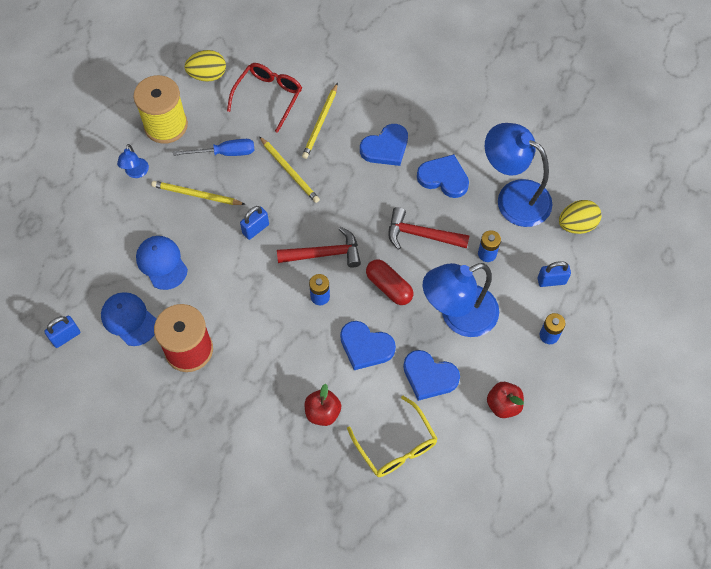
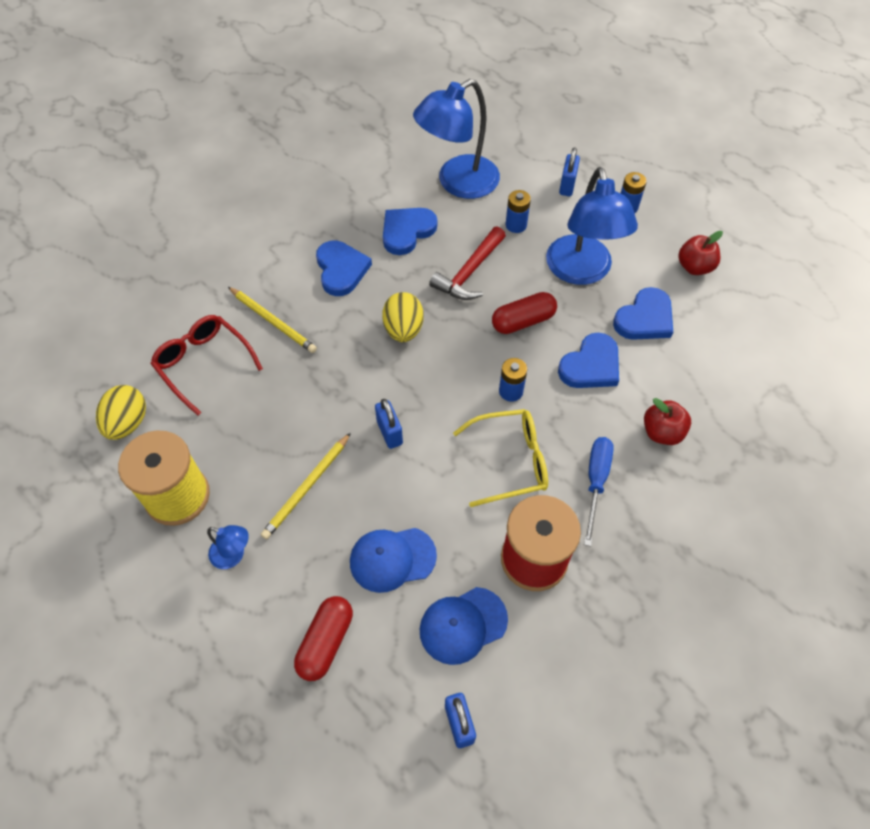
camera: 70 degrees left, 5 degrees down
blue screwdriver [173,139,254,156] -> blue screwdriver moved to [584,437,614,546]
yellow pencil [259,136,320,203] -> none
red hammer [277,227,361,268] -> none
yellow glasses [347,396,438,477] -> yellow glasses moved to [453,409,548,507]
yellow egg [559,200,601,234] -> yellow egg moved to [382,292,424,342]
none -> red capsule [294,596,353,681]

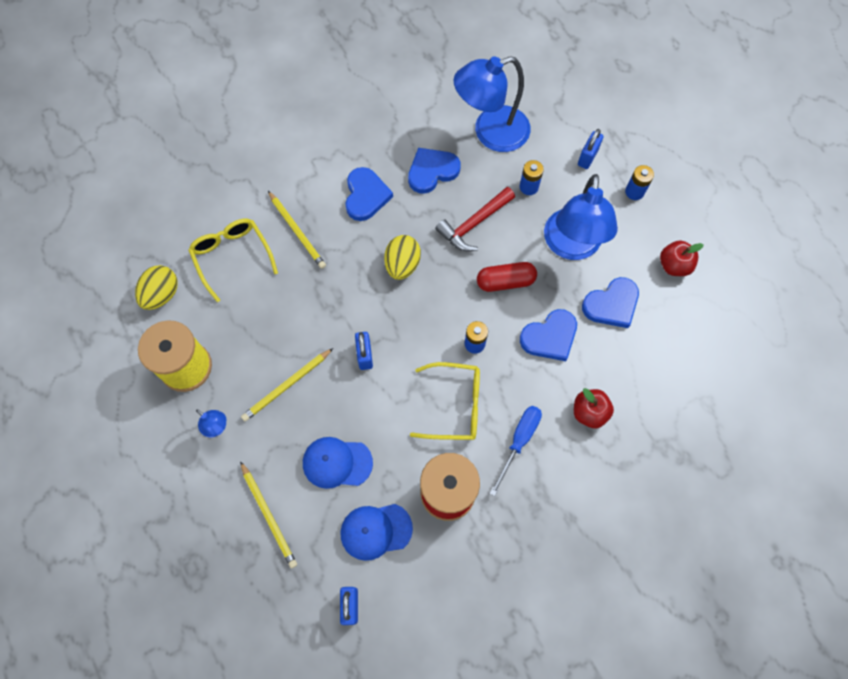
camera: 15 degrees right, 10 degrees up
red glasses [151,315,263,416] -> yellow glasses [189,219,278,302]
red capsule [294,596,353,681] -> yellow pencil [240,461,297,568]

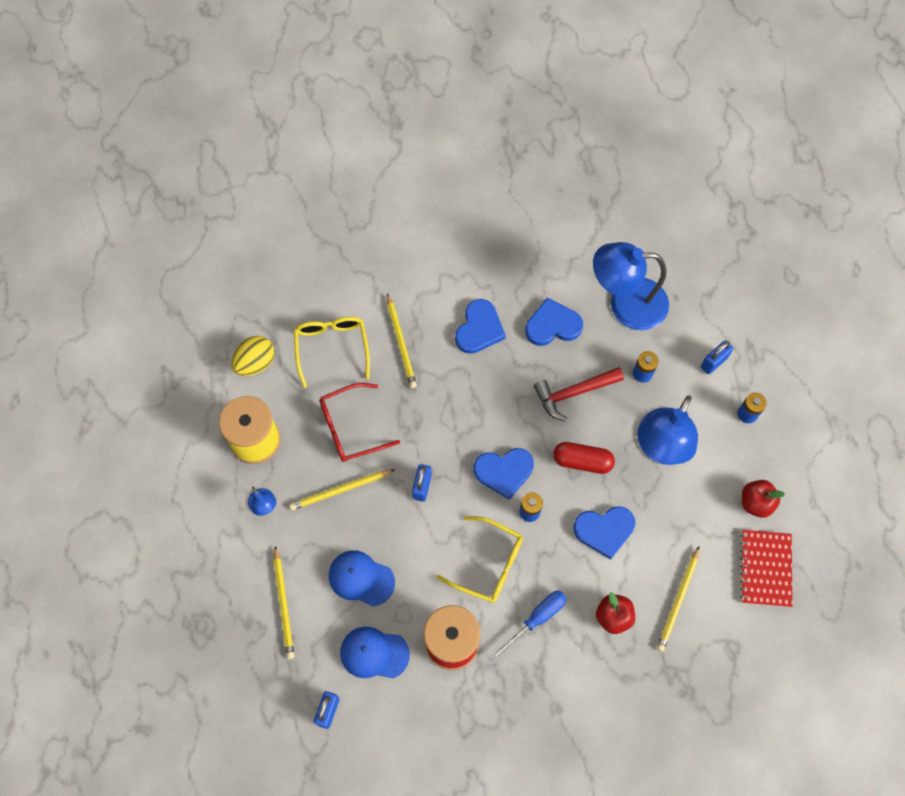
camera: 20 degrees right, 0 degrees up
yellow egg [384,235,421,280] -> none
blue heart [582,277,639,328] -> blue heart moved to [474,448,534,500]
none -> red glasses [319,383,400,462]
none -> yellow pencil [657,546,699,652]
none -> red notebook [740,530,793,607]

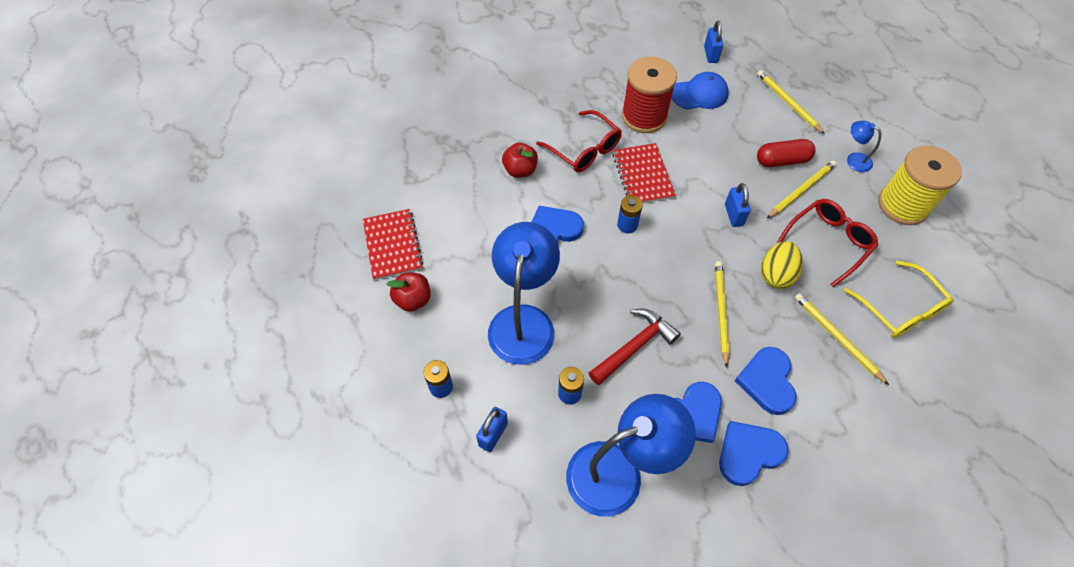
camera: 160 degrees right, 10 degrees down
yellow egg [231,336,275,376] -> yellow egg moved to [761,241,803,289]
blue cap [329,551,395,607] -> none
yellow glasses [437,516,523,603] -> red notebook [612,143,676,203]
blue heart [474,448,534,500] -> blue heart moved to [719,421,788,486]
blue screwdriver [489,591,567,662] -> red glasses [536,110,622,172]
red capsule [553,442,615,474] -> red capsule moved to [757,139,815,167]
yellow pencil [657,546,699,652] -> yellow pencil moved to [715,261,730,368]

